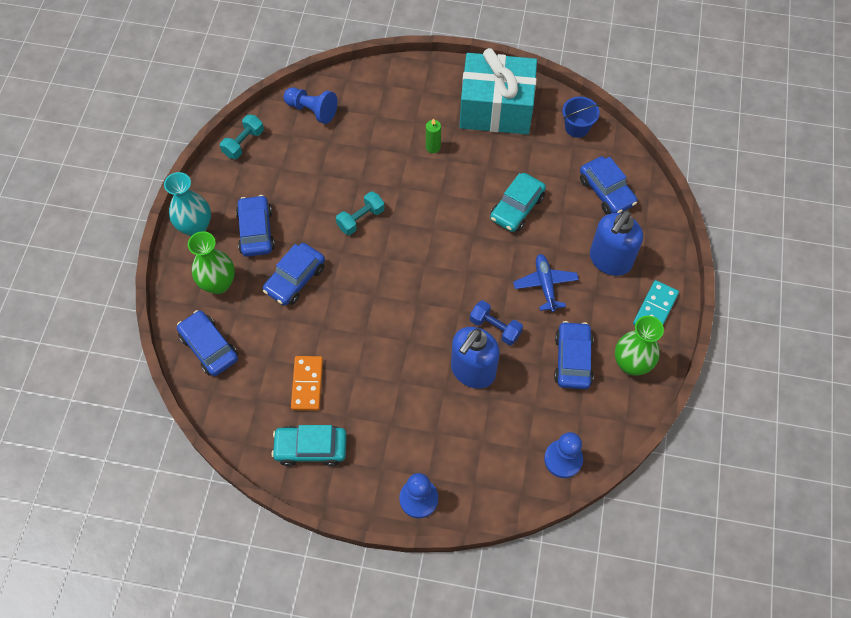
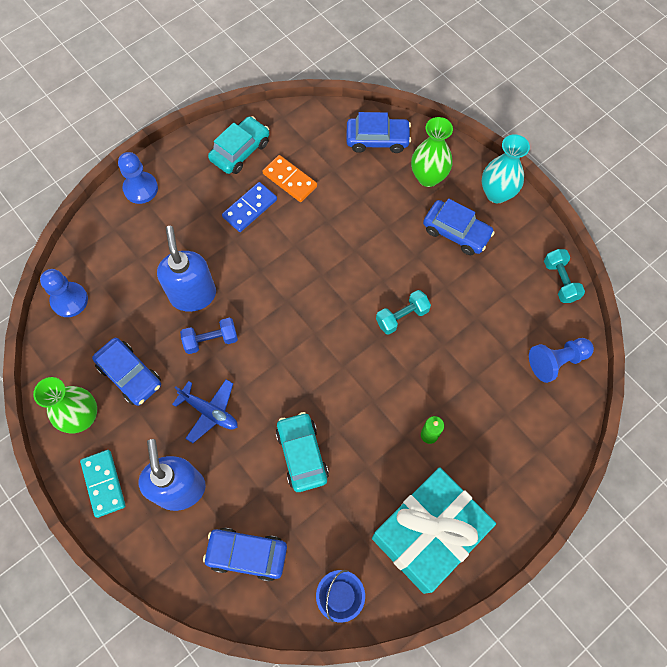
camera: 130 degrees right, 5 degrees up
blue car [263,243,325,306] -> none
turquoise dumbbell [336,191,385,235] -> turquoise dumbbell turned 60 degrees clockwise [376,290,431,335]
none -> blue domino [222,182,277,232]

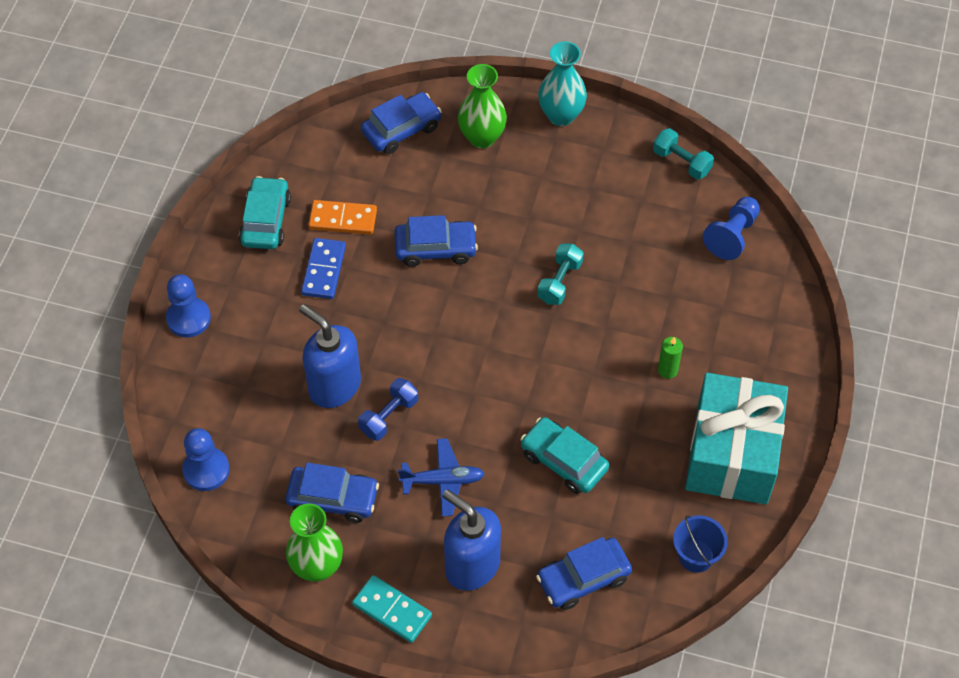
camera: 35 degrees left, 10 degrees down
blue car [423,199,495,255] -> blue car moved to [394,215,478,267]

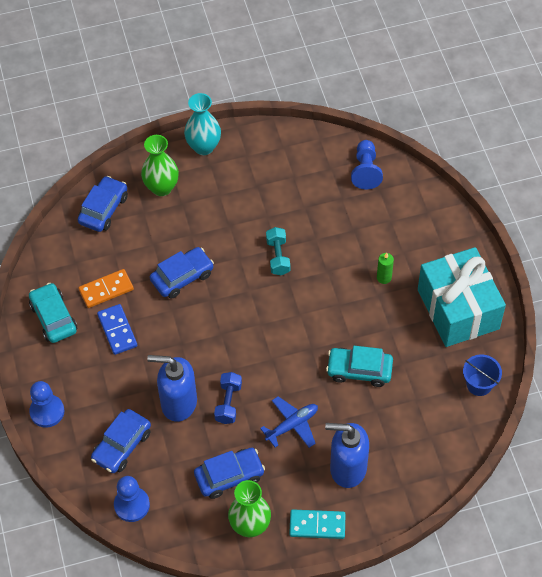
camera: 30 degrees left, 0 degrees up
blue car [536,537,632,610] -> blue car moved to [91,409,151,473]
turquoise dumbbell [653,128,714,180] -> none

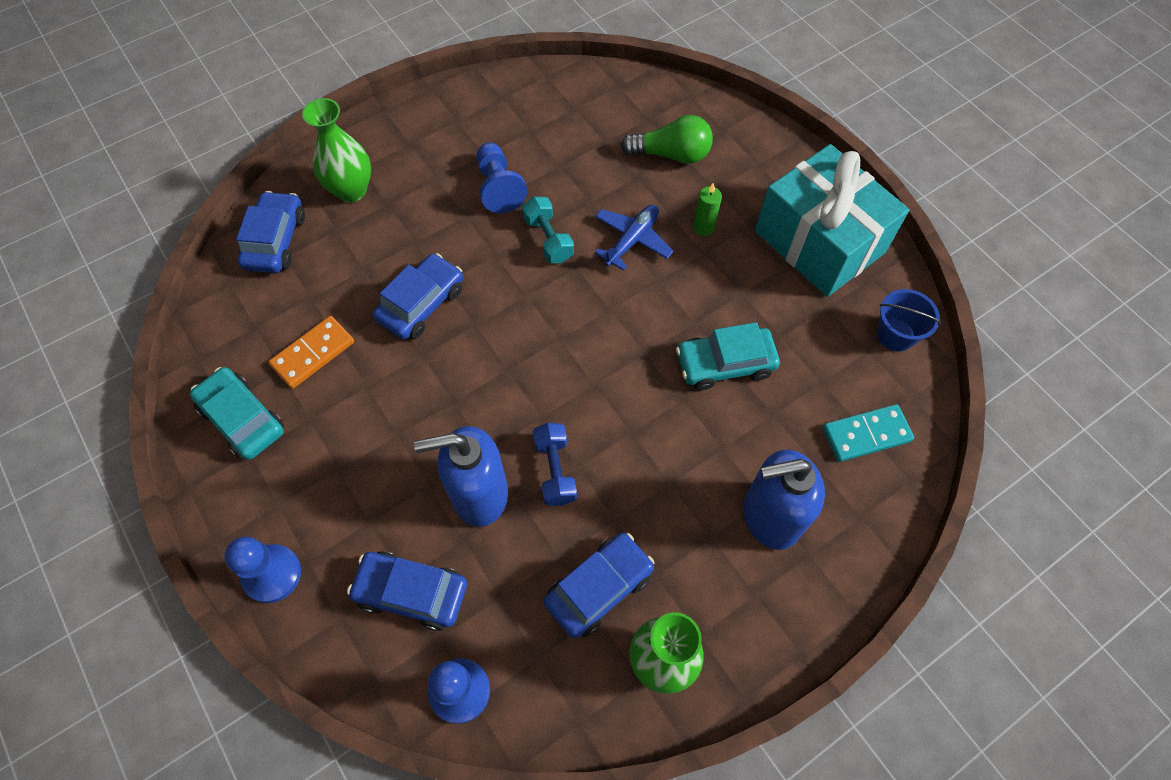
camera: 20 degrees left, 5 degrees up
blue car [91,409,151,473] -> blue car turned 90 degrees clockwise [347,551,467,631]
blue domino [97,304,138,355] -> none
turquoise vase [184,93,221,155] -> none
blue plane [260,396,318,448] -> blue plane moved to [594,205,673,271]
turquoise domino [289,509,346,539] -> turquoise domino moved to [823,404,914,462]
blue pawn [351,140,383,189] -> blue pawn moved to [476,143,527,213]
none -> green light bulb [621,115,713,164]

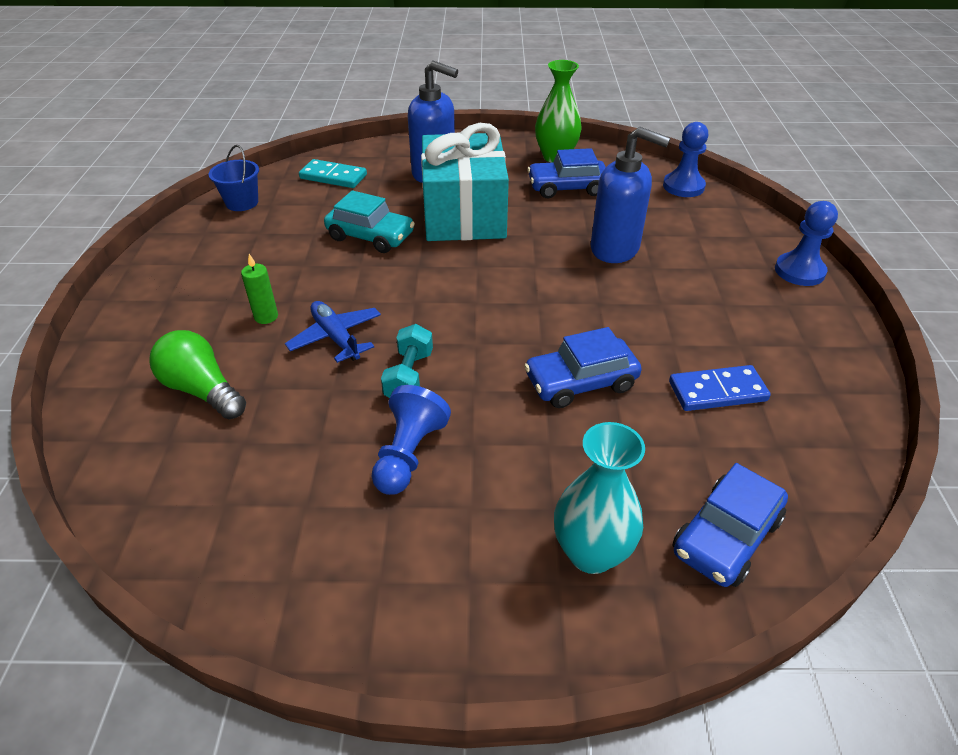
camera: 145 degrees left, 20 degrees down
turquoise car [190,367,284,460] -> none
orange domino [268,316,354,389] -> blue domino [669,365,771,411]
green vase [302,98,371,202] -> turquoise vase [554,422,645,574]
blue car [347,551,467,631] -> none
blue dumbbell [533,423,577,506] -> none
blue plane [594,205,673,271] -> blue plane turned 75 degrees clockwise [285,301,381,363]
turquoise gift [755,144,910,297] -> turquoise gift moved to [421,123,509,241]

